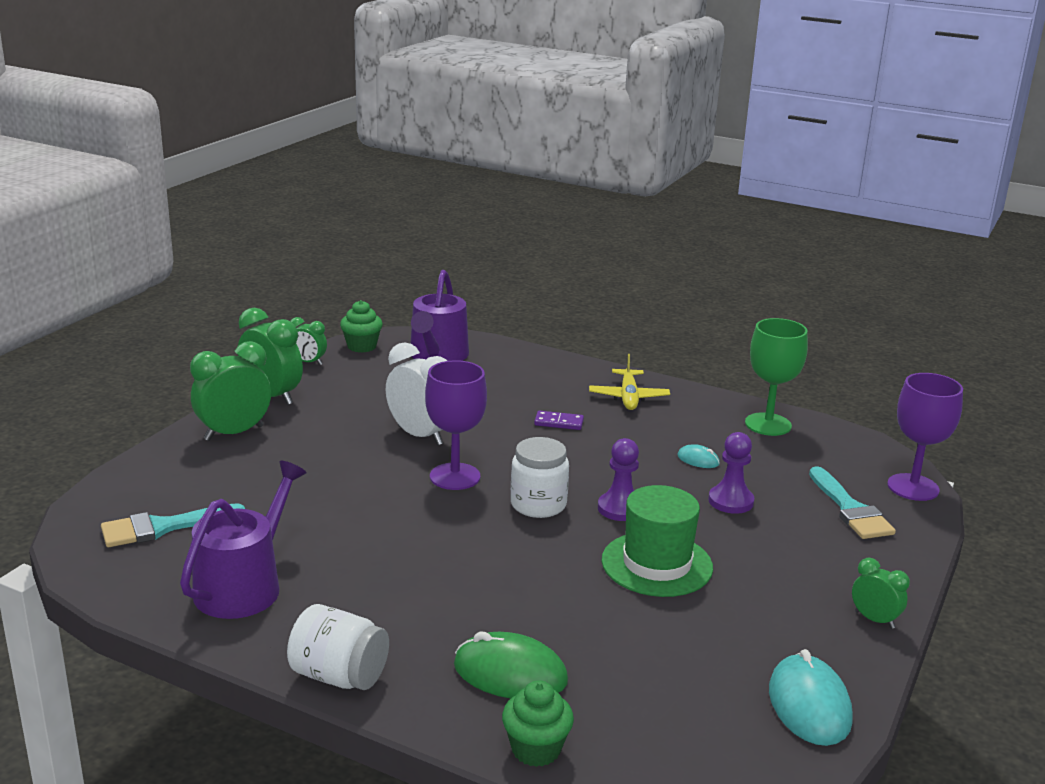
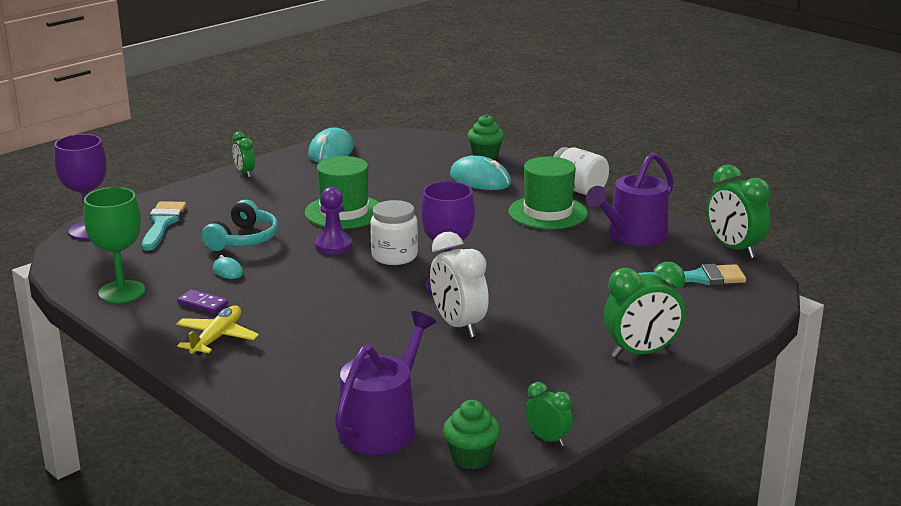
camera: 160 degrees left, 0 degrees up
green clock [238,308,303,405] -> green clock moved to [707,165,771,258]
green mouse [454,632,568,699] -> turquoise mouse [450,155,511,190]
purple domino [534,411,584,430] -> purple domino moved to [177,289,228,313]
purple pawn [708,432,754,514] -> turquoise headphones [202,200,278,251]
none -> green hat [509,157,588,229]

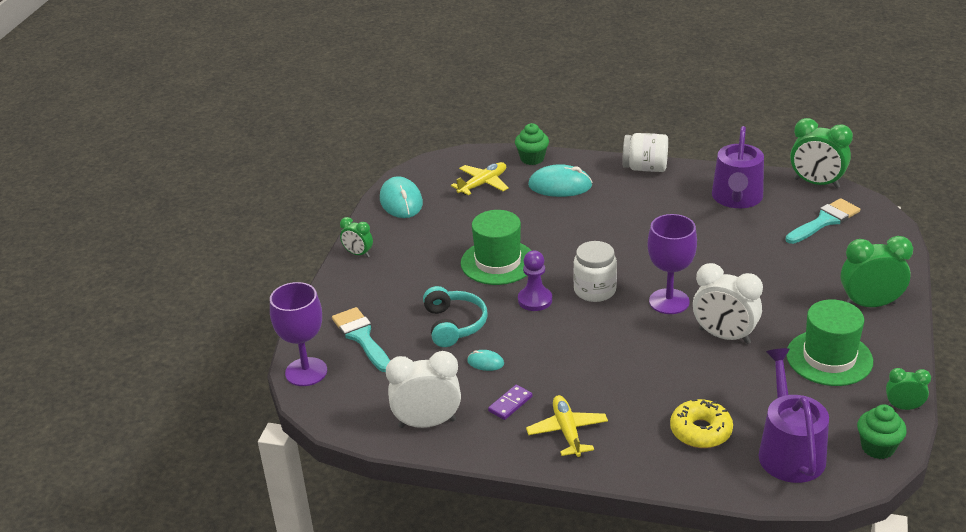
camera: 30 degrees left, 10 degrees up
green goblet [83,187,145,303] -> white clock [386,351,461,428]
purple domino [177,289,228,313] -> purple domino turned 45 degrees counterclockwise [488,385,533,420]
green hat [509,157,588,229] -> green hat moved to [787,299,873,386]
green clock [604,262,685,358] -> green clock turned 135 degrees counterclockwise [841,236,913,307]
none -> yellow plane [451,162,509,195]
none -> yellow donut [670,399,733,448]

